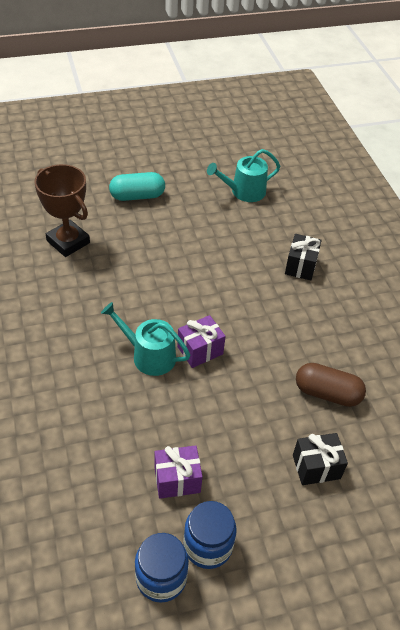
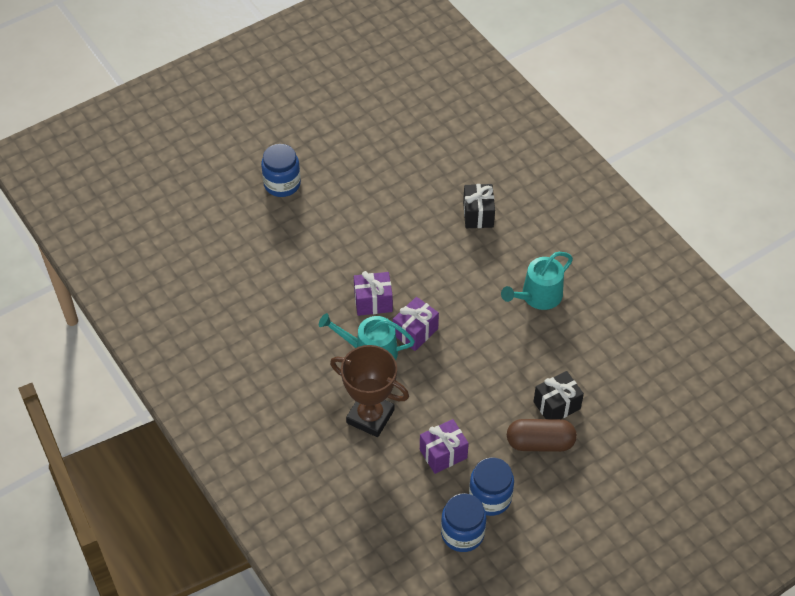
camera: 15 degrees left, 5 degrees up
brown trophy [34,164,90,257] -> brown trophy moved to [330,345,409,437]
turquoise capsule [109,172,165,201] -> blue jar [261,144,301,197]
turquoise watering can [207,149,280,202] -> turquoise watering can moved to [501,252,573,310]
brown capsule [296,363,366,407] -> brown capsule moved to [507,419,577,452]
none -> purple gift [354,271,393,316]

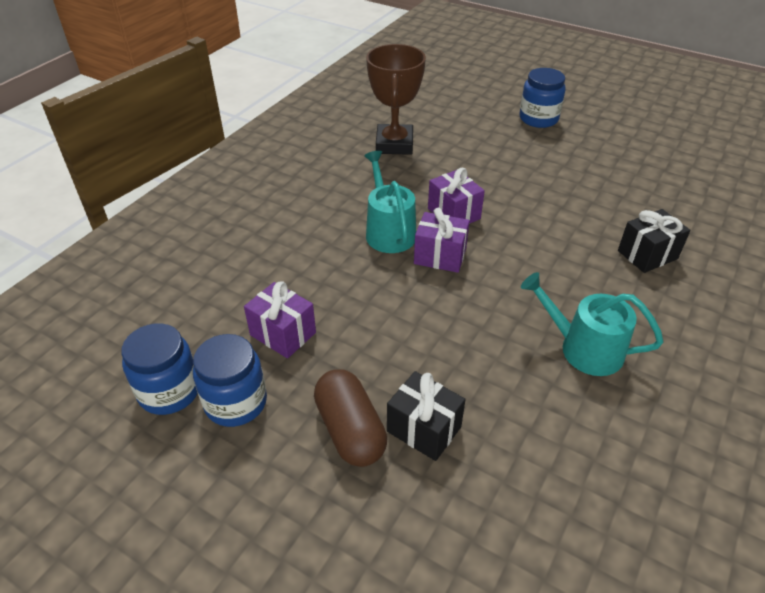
camera: 65 degrees right, 10 degrees down
brown trophy [330,345,409,437] -> brown trophy moved to [366,44,426,155]

